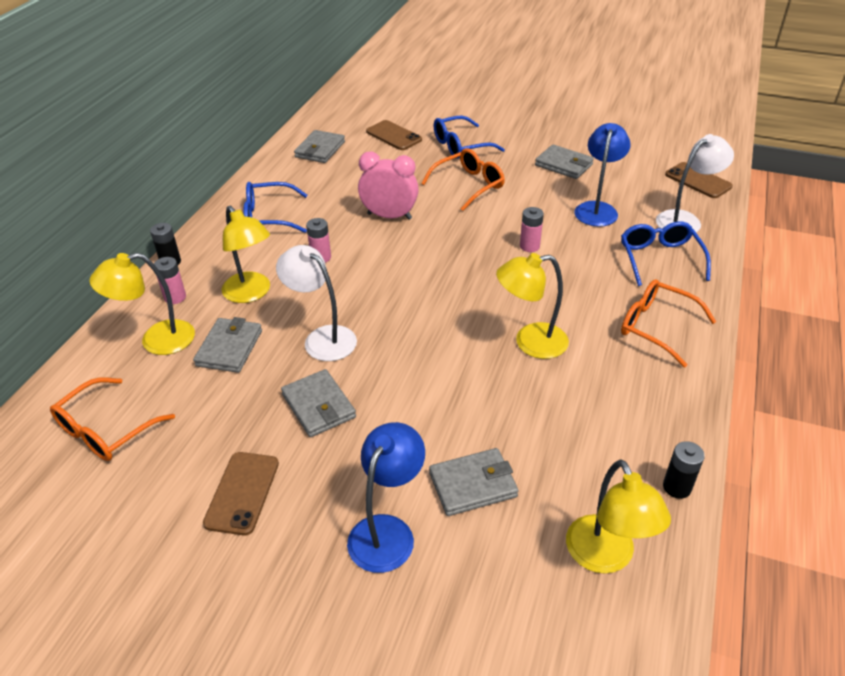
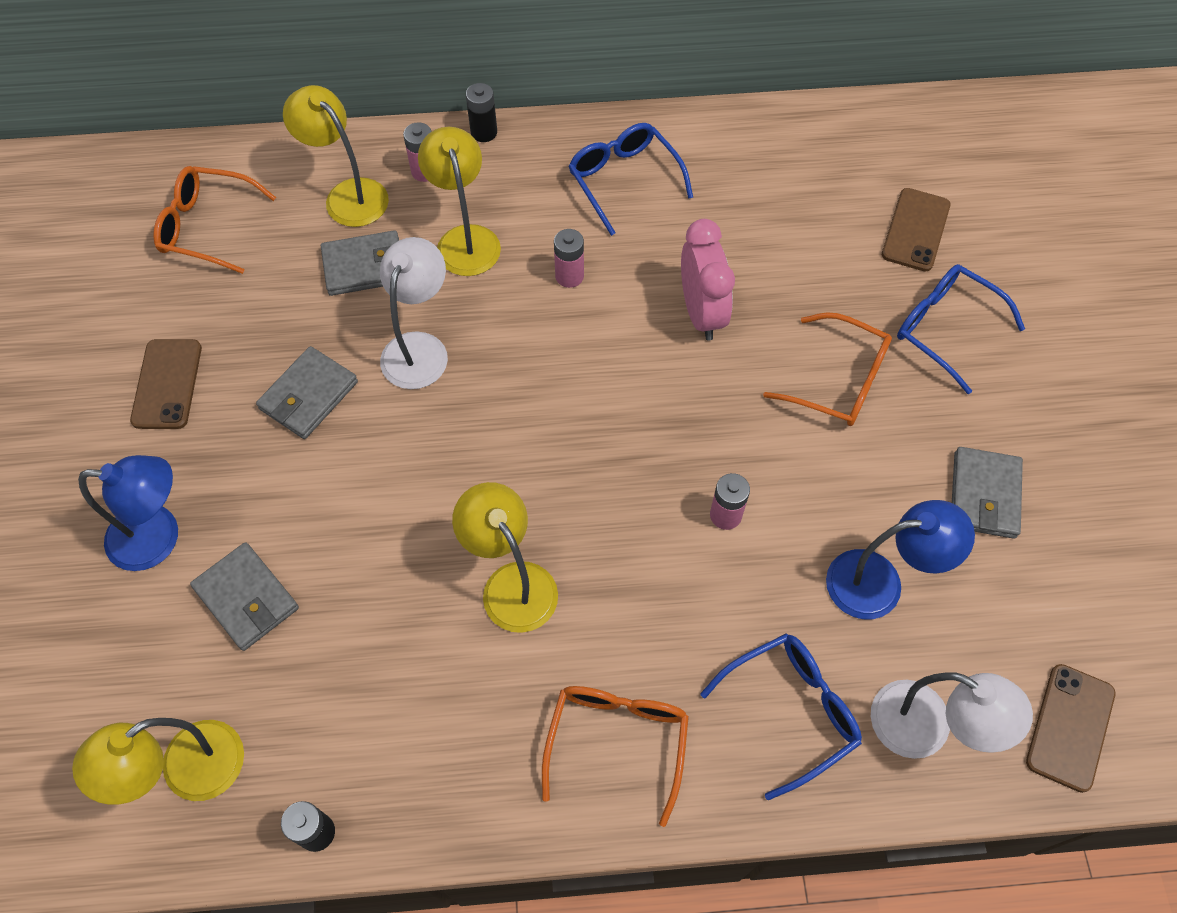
camera: 65 degrees right, 20 degrees up
brown phone [203,452,279,536] -> brown phone turned 75 degrees counterclockwise [130,339,202,429]
yellow lamp [222,205,270,303] -> yellow lamp turned 135 degrees clockwise [418,127,501,276]
grey wallet [294,130,345,163] -> none

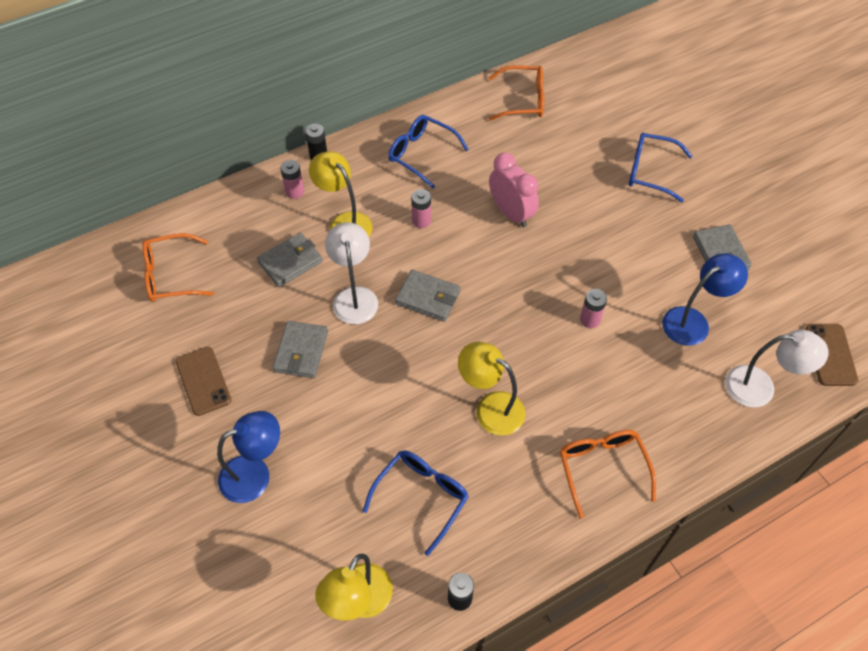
camera: 25 degrees left, 5 degrees down
grey wallet [190,542,299,651] -> grey wallet moved to [395,270,461,322]
yellow lamp [283,85,389,227] -> none
blue glasses [700,633,862,800] -> blue glasses moved to [363,450,469,556]
orange glasses [763,312,892,426] -> orange glasses moved to [489,65,544,121]
brown phone [882,188,950,271] -> none

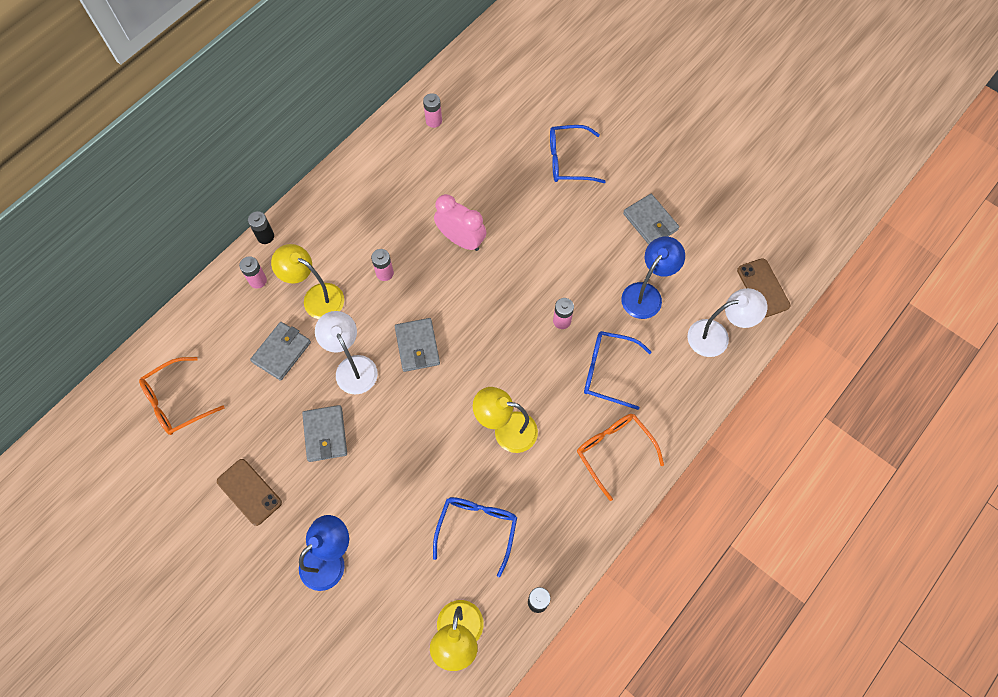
camera: 20 degrees left, 10 degrees up
blue glasses [388,115,469,188] -> blue glasses moved to [584,331,651,410]
grey wallet [395,270,461,322] -> grey wallet turned 75 degrees clockwise [395,318,440,372]
orange glasses [489,65,544,121] -> pink battery [423,93,442,128]

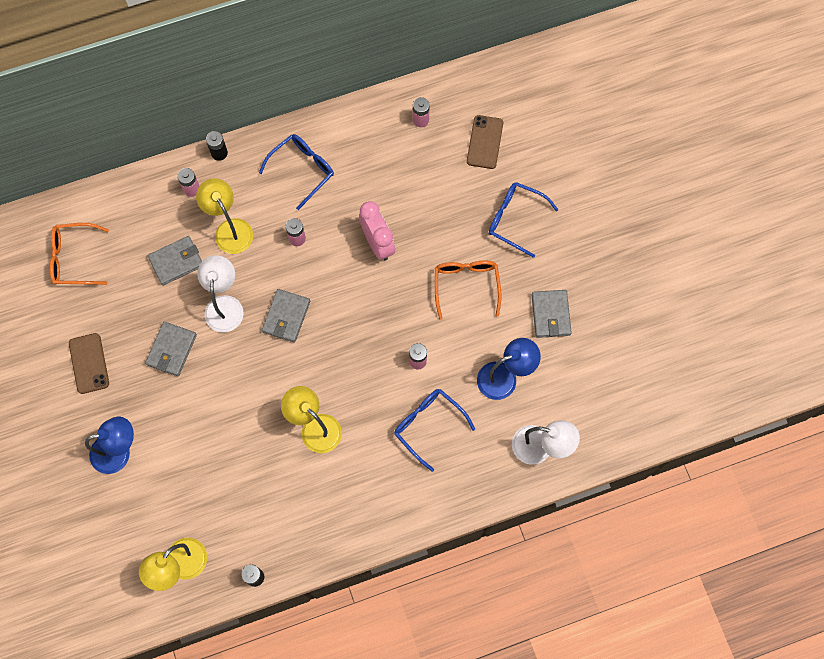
camera: 30 degrees right, 5 degrees up
blue glasses [433,497,517,577] -> blue glasses moved to [259,134,334,210]
orange glasses [577,414,664,501] -> orange glasses moved to [435,261,502,320]
brown phone [737,258,790,318] -> brown phone moved to [467,115,503,169]

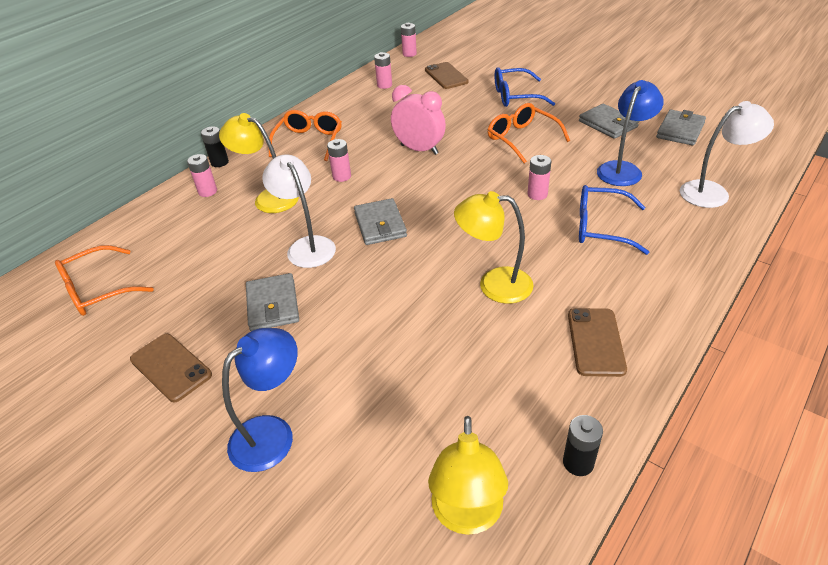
camera: 30 degrees left, 30 degrees down
grey wallet [148,236,202,286] -> grey wallet moved to [656,110,706,146]
blue glasses [259,134,334,210] -> orange glasses [269,110,342,161]
none -> pink battery [401,23,417,57]
none -> brown phone [568,308,627,377]

